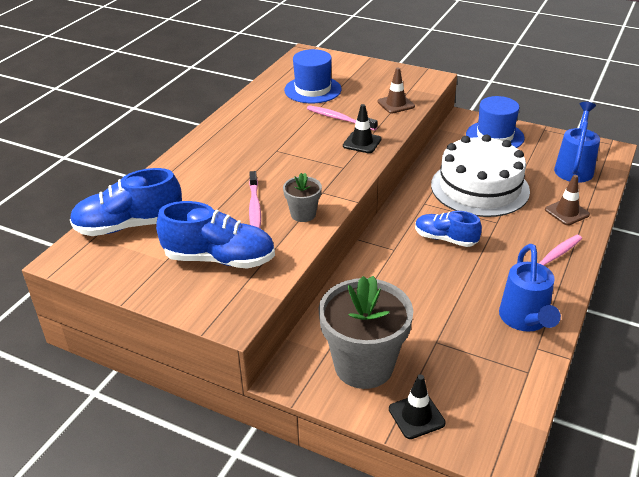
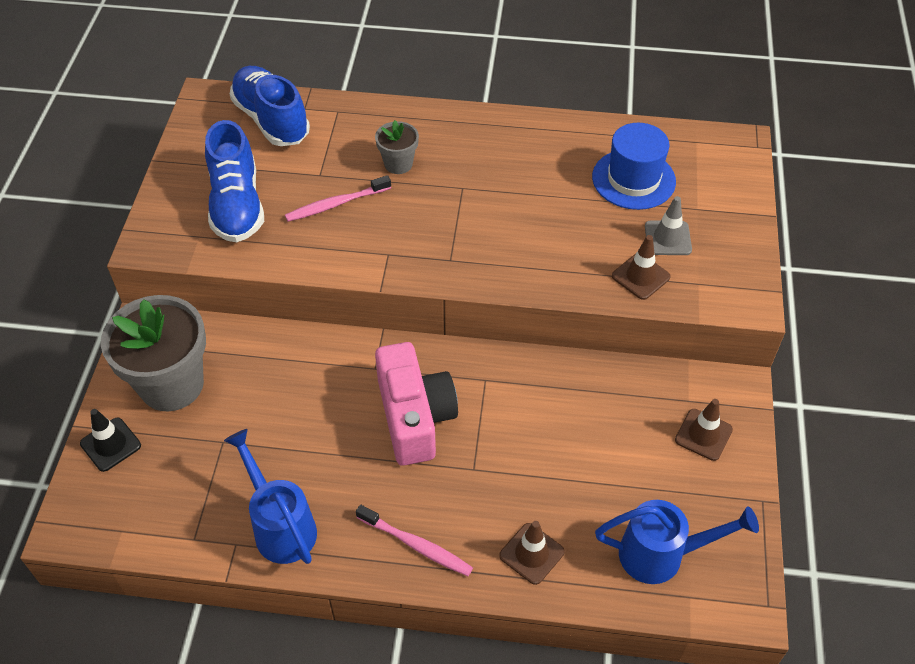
camera: 70 degrees right, 15 degrees up
grey flower pot [283,173,322,222] -> grey flower pot moved to [375,120,419,174]
pink toothbrush [307,105,378,131] -> none
black traffic cone [343,104,382,153] -> none
blue shoe [415,211,482,247] -> pink camera [375,342,458,466]
white cake [431,134,530,217] -> none
blue hat [466,96,525,148] -> brown traffic cone [675,399,733,461]
blue watering can [499,244,561,332] -> blue watering can turned 75 degrees clockwise [224,429,317,564]
none -> grey traffic cone [645,196,692,255]

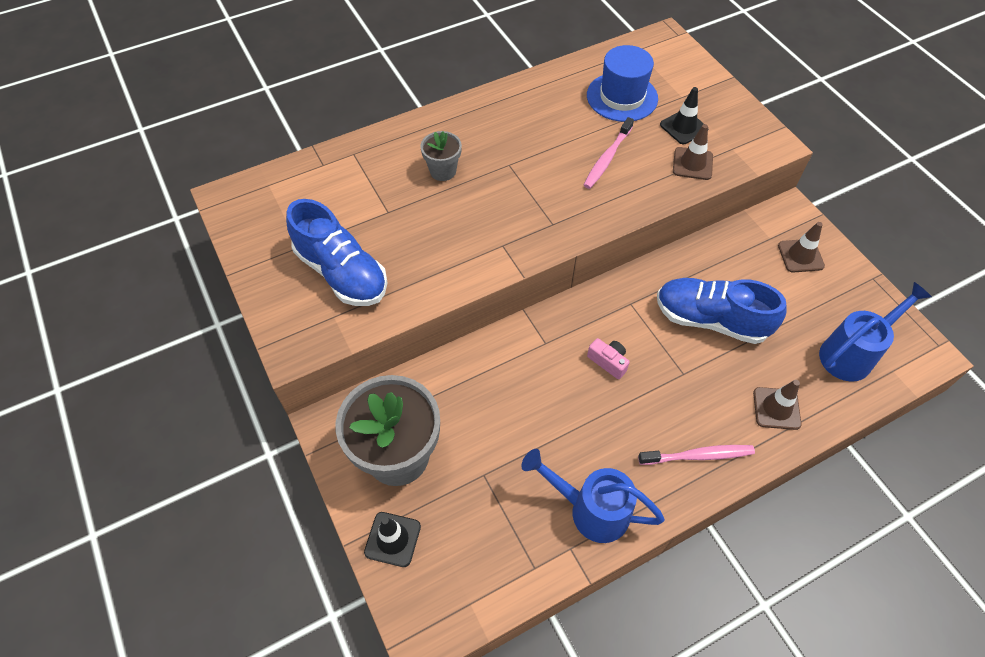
camera: 35 degrees left, 5 degrees up
blue shoe [230,66,310,146] -> blue shoe moved to [657,278,786,344]
pink toothbrush [285,175,391,222] -> pink toothbrush moved to [584,117,634,189]
pink camera [375,342,458,466] -> pink camera [587,338,630,379], size x0.42
grey traffic cone [645,196,692,255] -> black traffic cone [660,87,704,144]

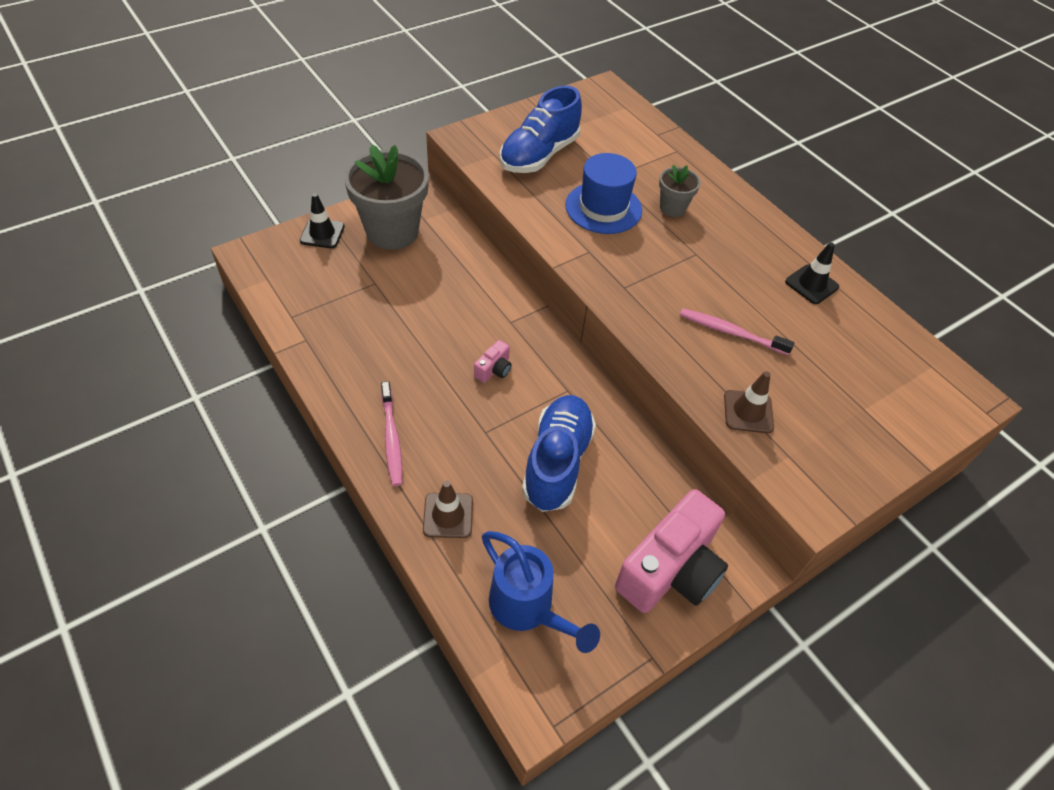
camera: 80 degrees right, 5 degrees down
blue watering can [521,449,665,543] -> none
blue hat [587,45,658,122] -> blue hat moved to [565,153,642,234]
black traffic cone [660,87,704,144] -> black traffic cone moved to [785,242,839,304]
brown traffic cone [778,222,825,273] -> pink camera [615,489,728,613]

